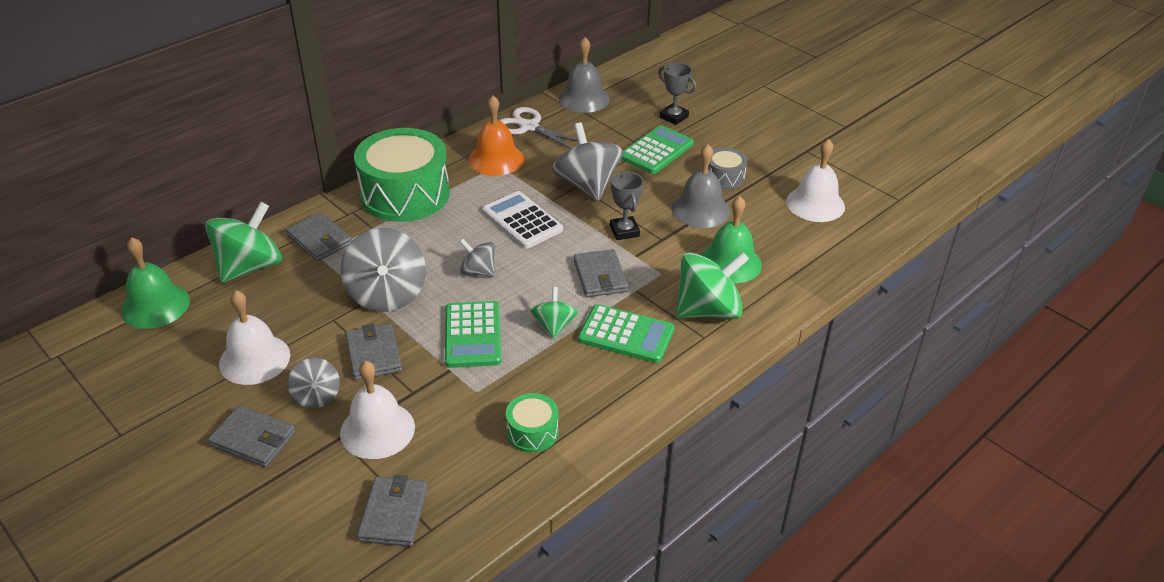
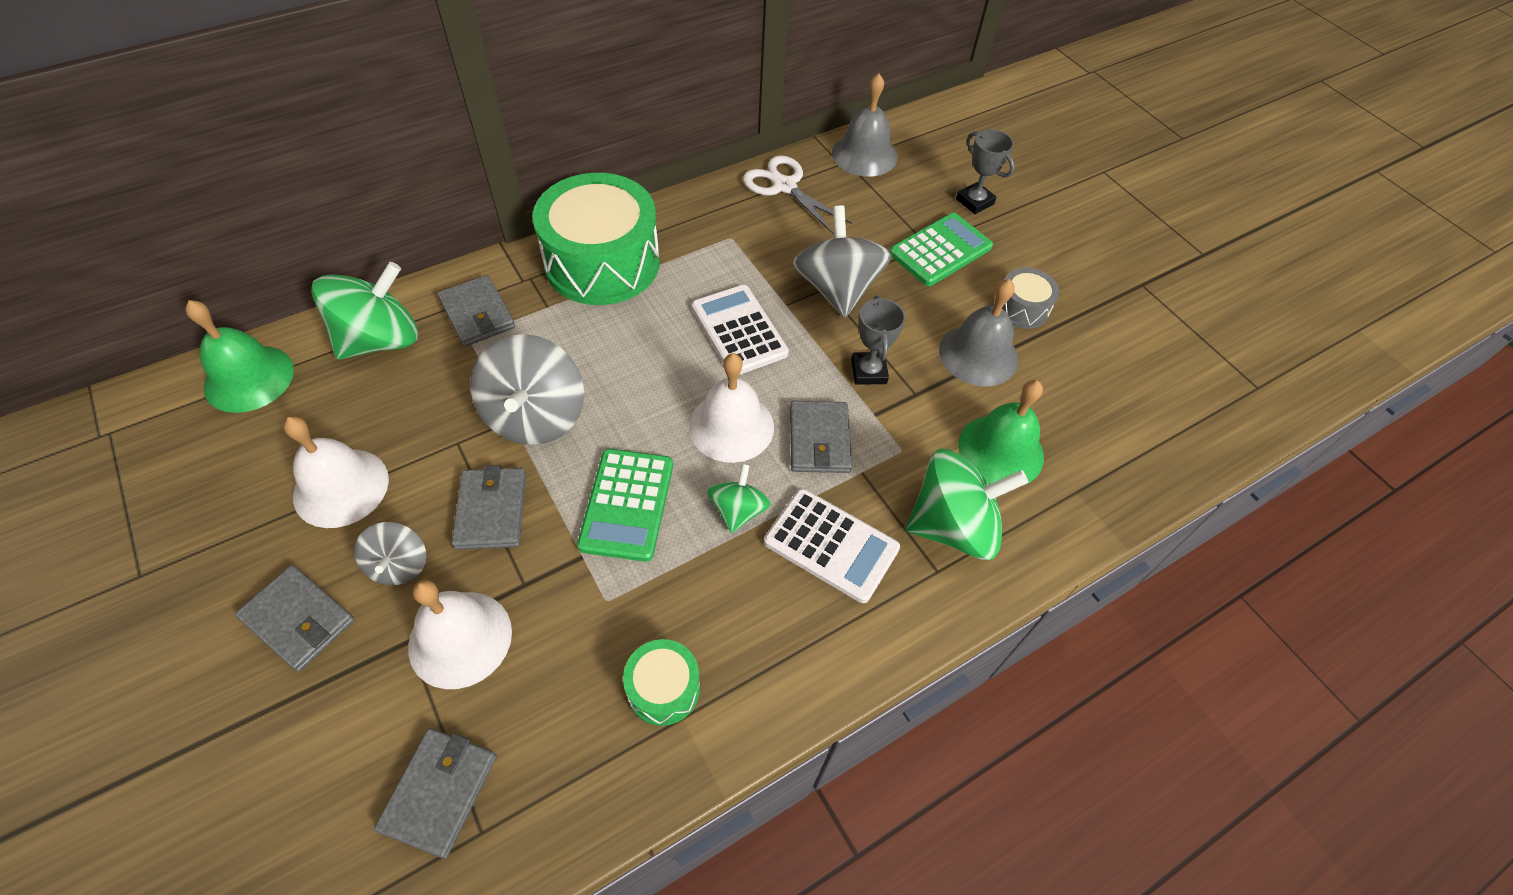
camera: 10 degrees right, 15 degrees up
grey spinning top [460,239,495,277] -> none
orange bell [468,95,524,176] -> none
green calculator [578,304,675,363] -> white calculator [764,489,900,603]
white bell [786,139,845,222] -> white bell moved to [689,353,774,463]

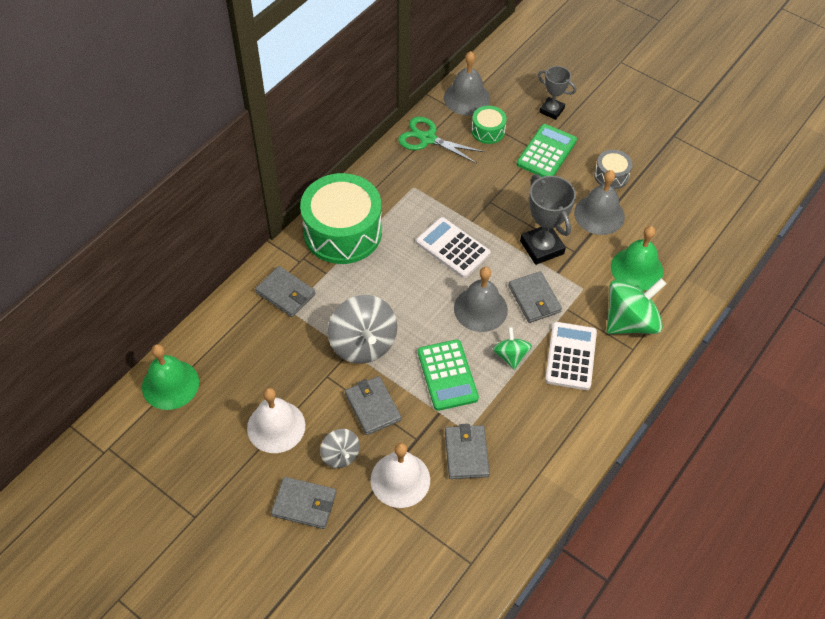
camera: 20 degrees left, 0 degrees up
green spinning top [311,262,418,360] -> none
grey wallet [374,728,497,859] -> grey wallet moved to [445,424,490,479]
green drum [623,639,700,726] -> green drum moved to [471,106,507,144]
white bell [689,353,774,463] -> grey bell [454,267,508,332]
white scissors [743,155,852,234] -> green scissors [398,117,484,164]
white calculator [764,489,900,603] -> white calculator turned 90 degrees counterclockwise [545,322,597,390]
grey spinning top [792,205,892,317] -> none
grey trophy [851,296,905,385] -> grey trophy [520,174,576,265], size x1.59

